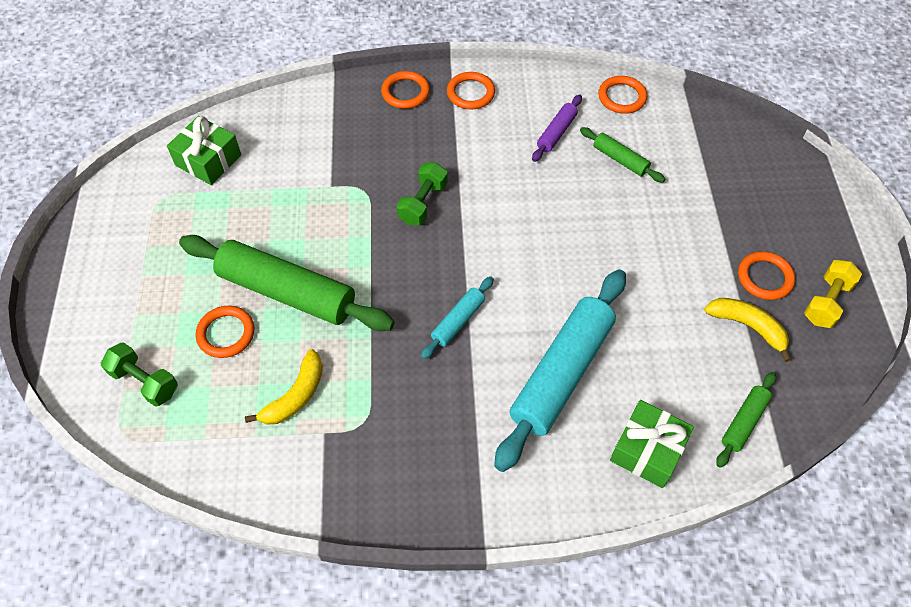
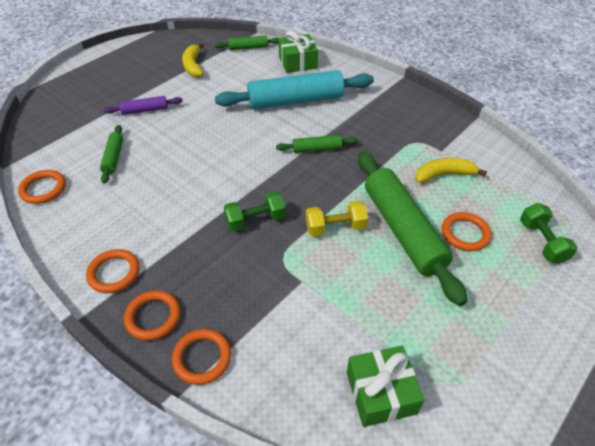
camera: 135 degrees left, 10 degrees down
turquoise rolling pin [421,276,494,359] -> green rolling pin [276,135,358,153]
purple rolling pin [532,95,582,162] -> purple rolling pin moved to [104,96,183,115]
orange ring [738,251,795,300] -> orange ring moved to [172,329,231,385]
yellow dumbbell [804,260,862,328] -> yellow dumbbell moved to [306,201,368,237]

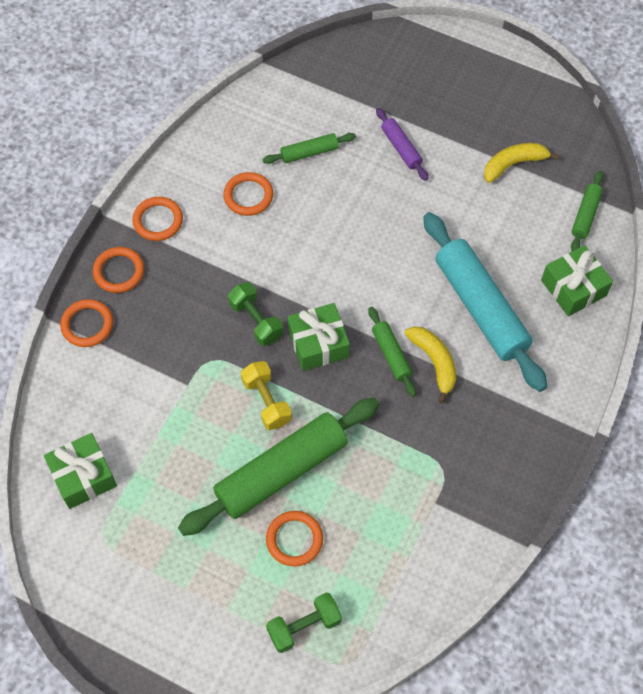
camera: 75 degrees right, 15 degrees up
orange ring [18,170,66,204] -> orange ring moved to [223,172,273,216]
green rolling pin [215,36,279,50] -> green rolling pin turned 45 degrees clockwise [571,171,603,251]
yellow banana [416,158,487,183] -> yellow banana moved to [405,326,456,404]
none -> green gift [288,303,350,371]

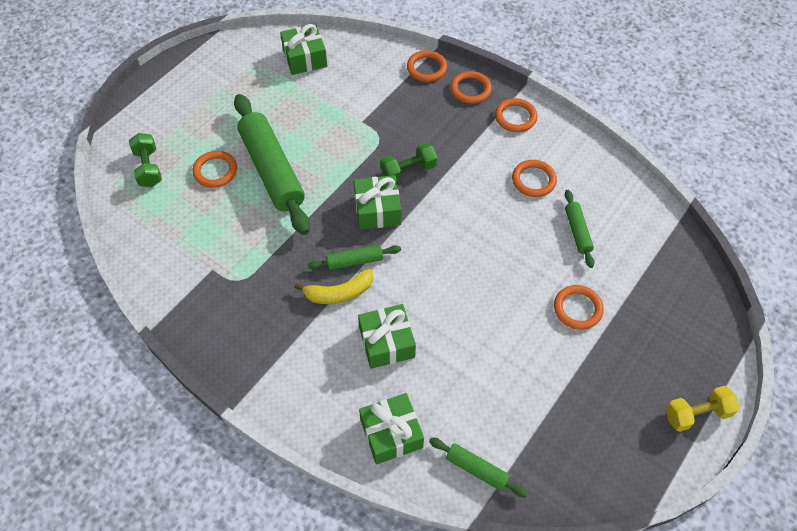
camera: 100 degrees right, 5 degrees down
yellow dumbbell [241,361,292,430] -> yellow dumbbell moved to [666,386,739,432]
purple rolling pin [376,108,429,181] -> orange ring [554,285,604,330]
turquoise rolling pin [423,212,547,392] -> green gift [358,304,416,369]
yellow banana [484,143,559,183] -> none

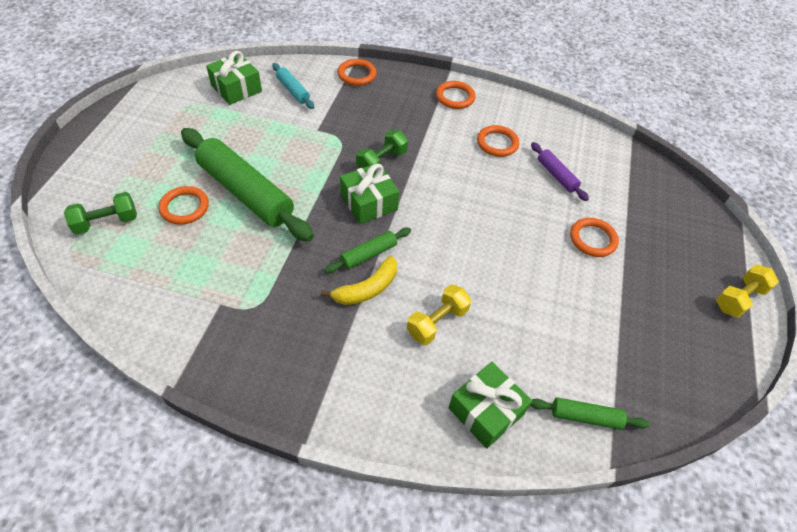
camera: 25 degrees left, 5 degrees down
green dumbbell [129,133,162,187] -> green dumbbell turned 75 degrees counterclockwise [64,192,137,235]
green gift [358,304,416,369] -> yellow dumbbell [407,284,471,345]
orange ring [450,71,492,104] -> none
green rolling pin [565,190,594,268] -> purple rolling pin [531,142,589,201]
none -> turquoise rolling pin [272,63,314,109]

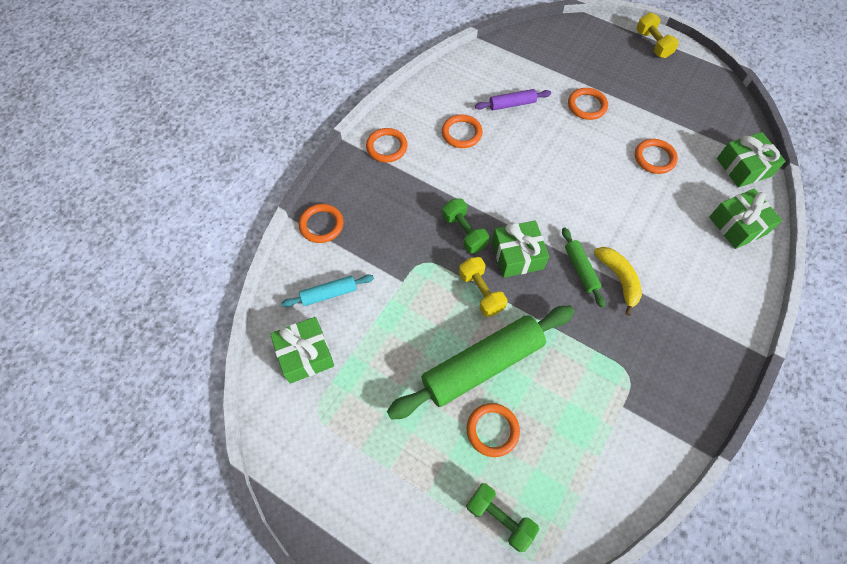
camera: 70 degrees left, 10 degrees up
green dumbbell [64,192,137,235] -> green dumbbell turned 45 degrees counterclockwise [466,483,539,552]
yellow dumbbell [407,284,471,345] -> yellow dumbbell moved to [459,257,507,317]
green rolling pin [530,397,650,430] -> green gift [717,132,786,188]
none -> orange ring [635,139,678,174]

